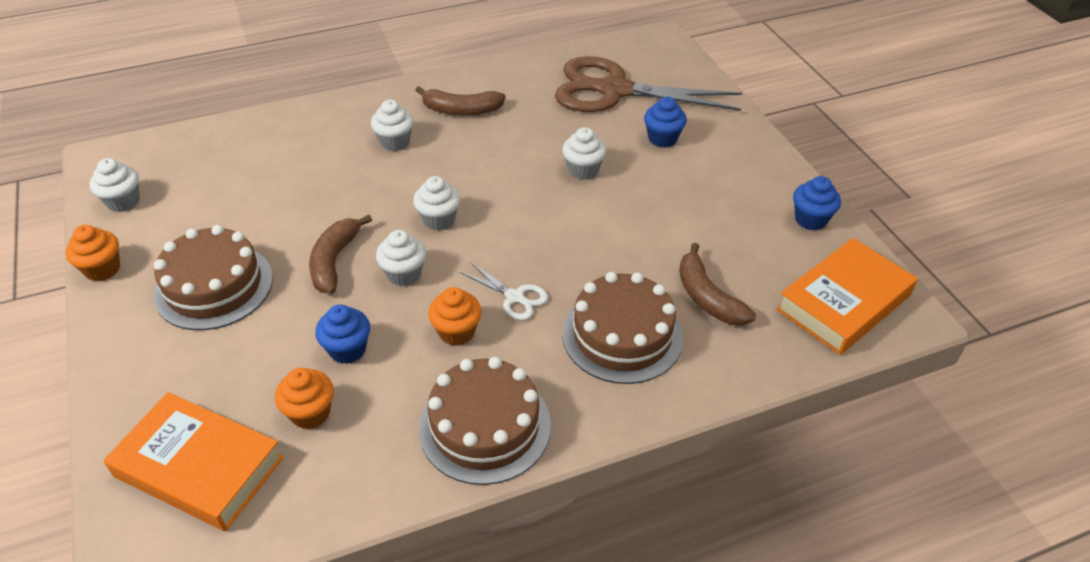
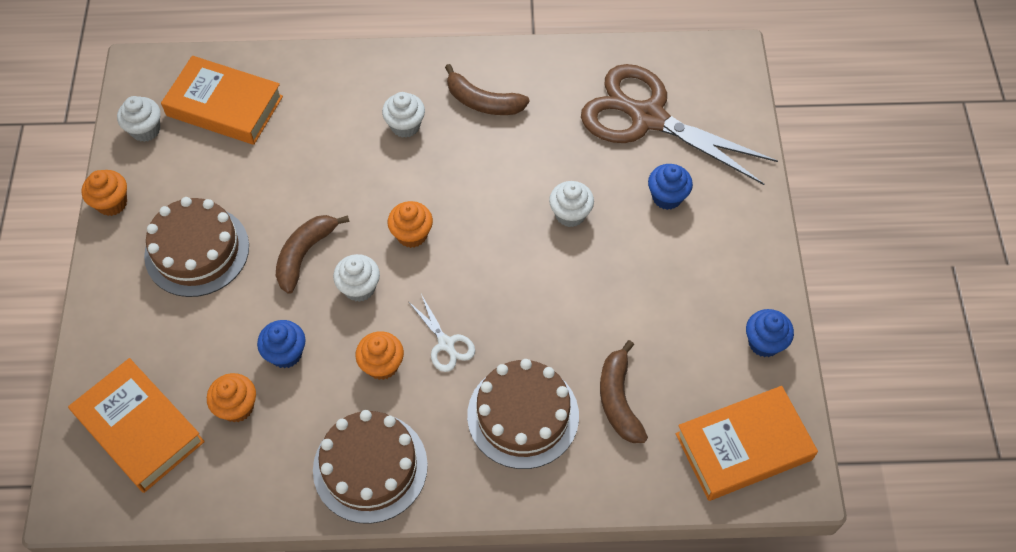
camera: 20 degrees right, 15 degrees up
white cupcake [413,176,460,231] -> orange cupcake [388,201,433,248]
none -> orange book [161,56,283,145]

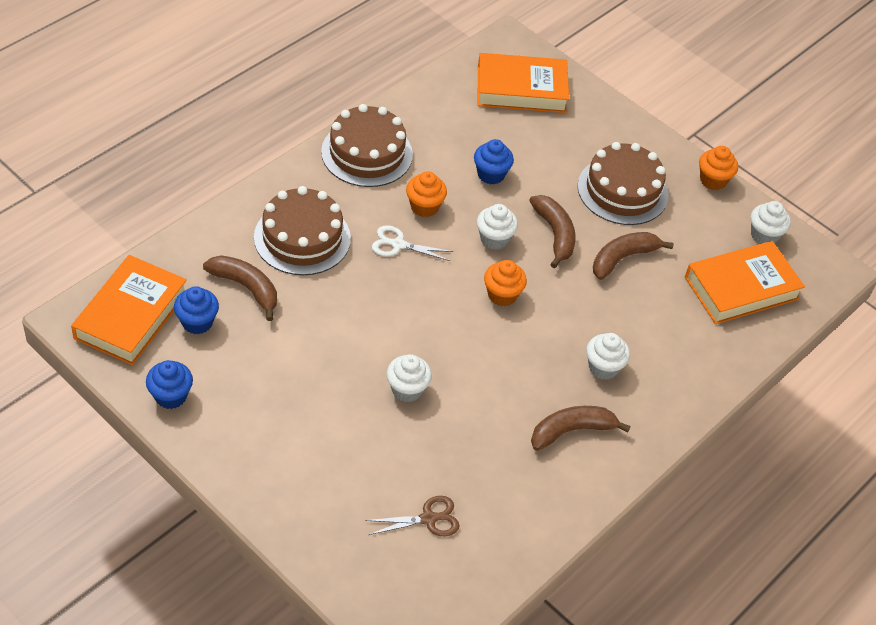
camera: 130 degrees right, 10 degrees down
orange cupcake [207,373,256,422] -> none
brown scissors [581,64,778,185] -> brown scissors [365,496,460,536], size x0.41
blue cupcake [648,164,693,210] -> blue cupcake moved to [174,286,219,334]
none -> brown banana [593,232,674,280]

